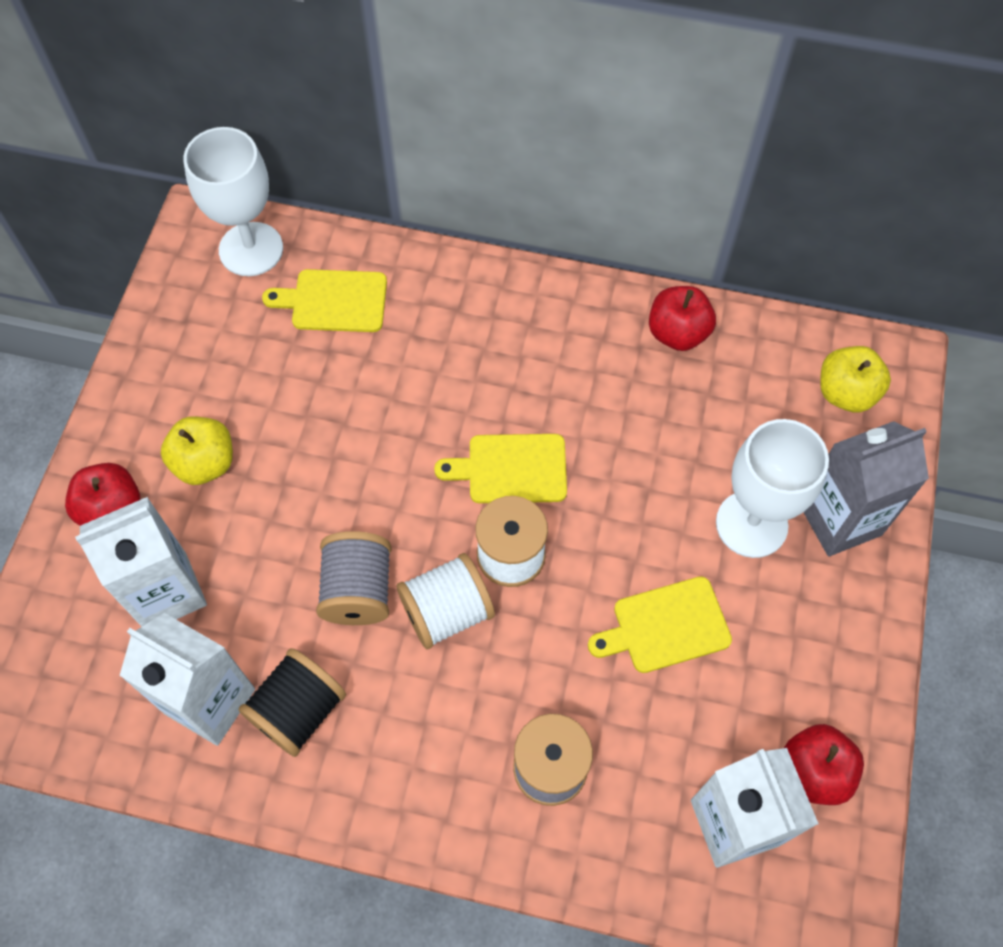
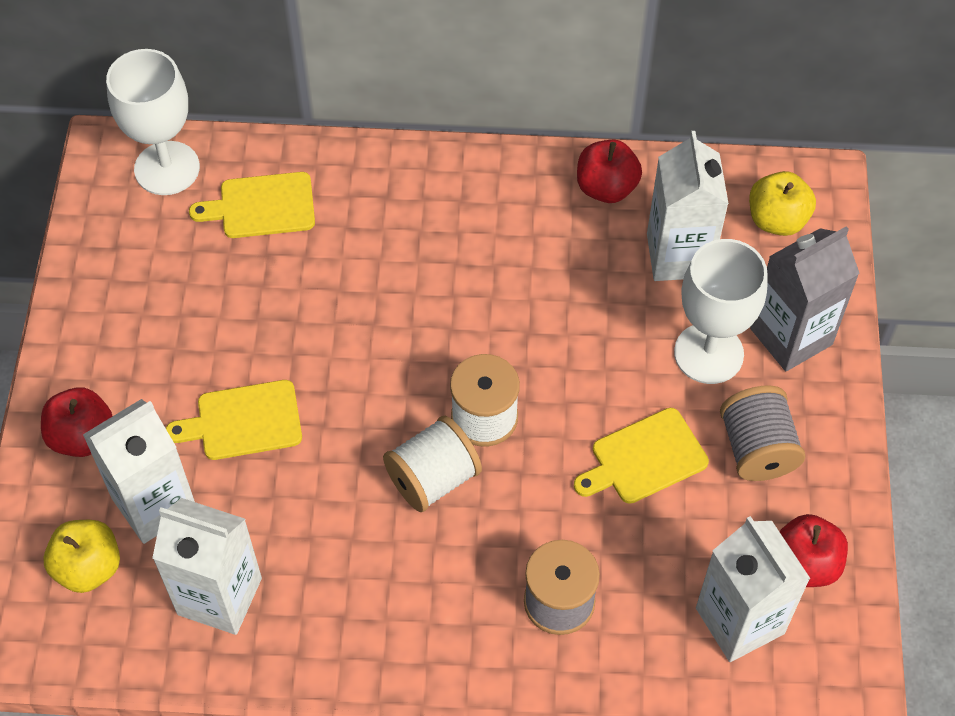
camera: 10 degrees left, 5 degrees down
yellow apple [161,417,233,485] -> yellow apple moved to [43,520,120,593]
black spool [238,648,346,757] -> none
grey spool [316,531,391,625] -> grey spool moved to [720,385,806,481]
yellow cutting board [434,434,567,503] -> yellow cutting board moved to [166,380,302,460]
none -> white carton [647,131,729,281]

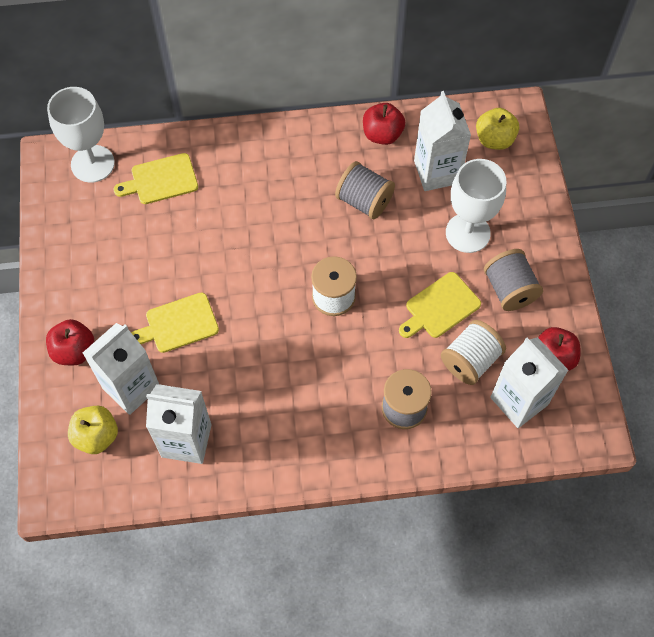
camera: 10 degrees left, 5 degrees up
white spool [383,416,482,512] -> white spool moved to [441,320,506,385]
grey carton [750,226,860,371] -> none
none -> grey spool [335,161,395,219]

